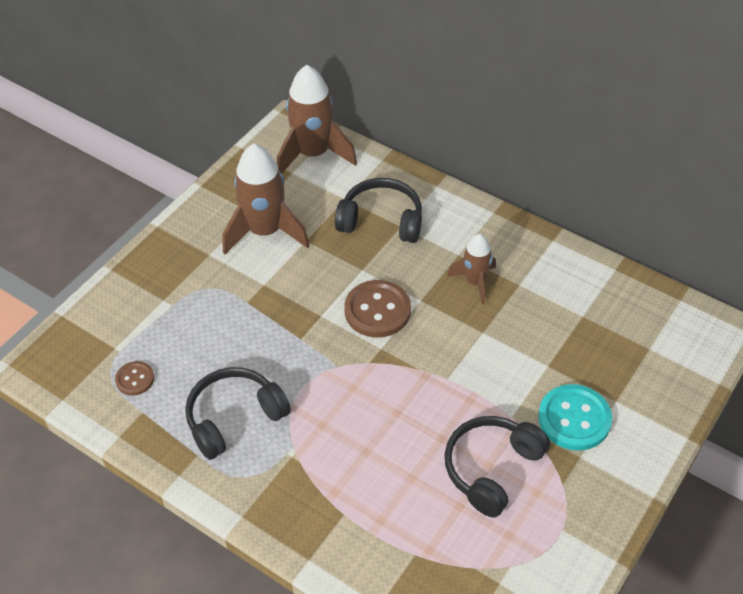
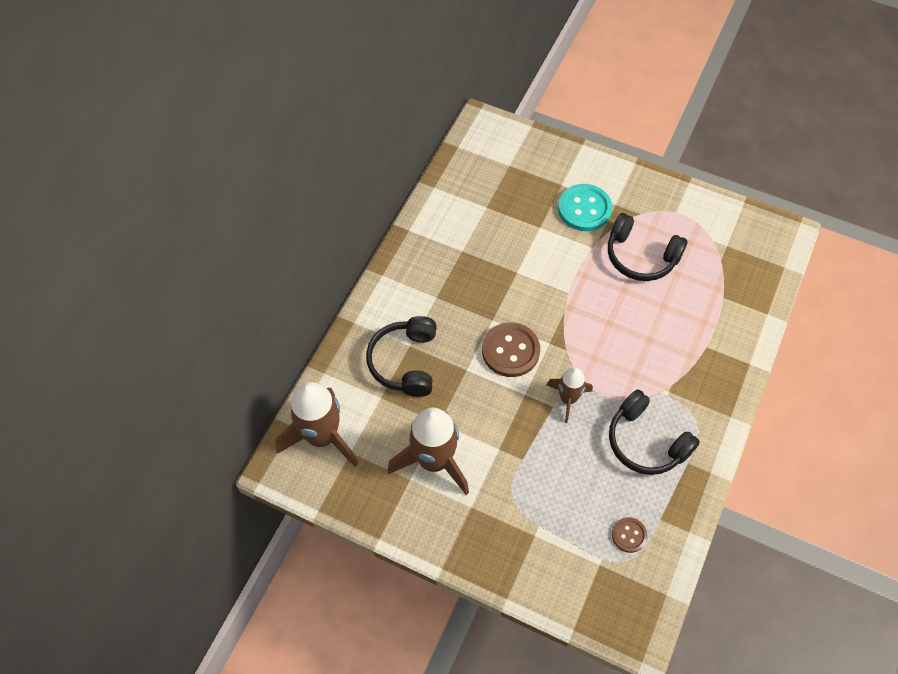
camera: 100 degrees left, 10 degrees up
brown rocket [447,234,496,304] -> brown rocket moved to [547,368,593,423]

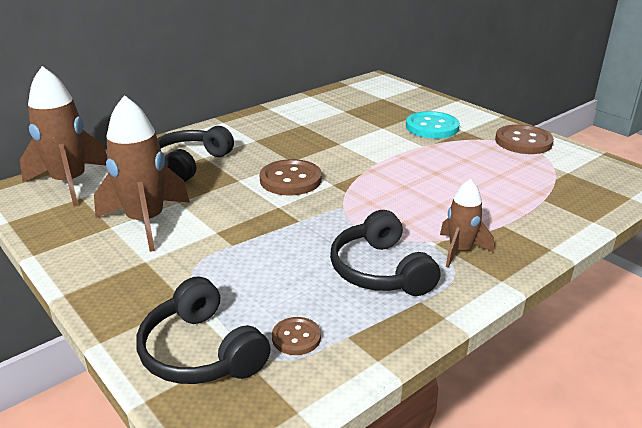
camera: 25 degrees right, 30 degrees down
brown rocket [547,368,593,423] -> brown rocket moved to [440,179,494,267]
black headphones [608,213,688,281] -> black headphones moved to [136,277,271,384]
none -> brown button [495,125,554,154]

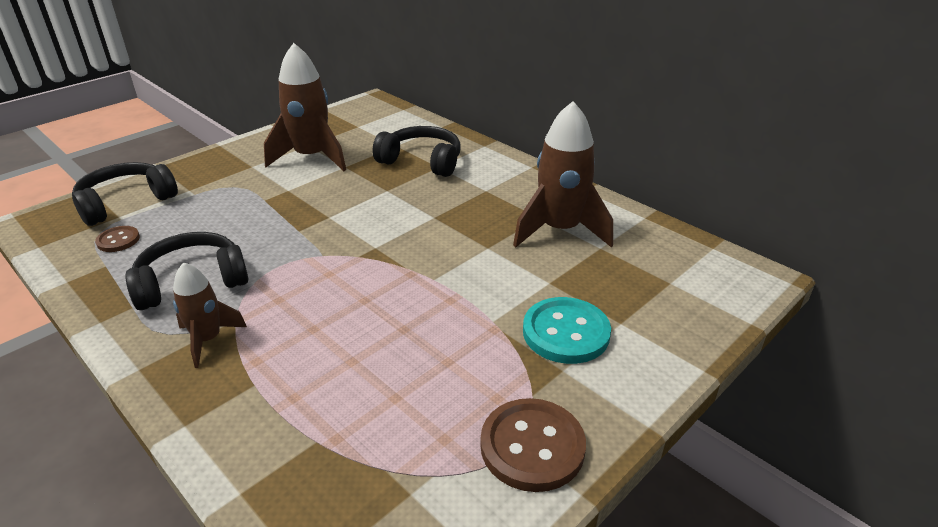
camera: 85 degrees right, 5 degrees up
brown rocket [20,66,107,206] -> brown rocket moved to [513,101,613,248]
brown button [259,159,322,195] -> none

